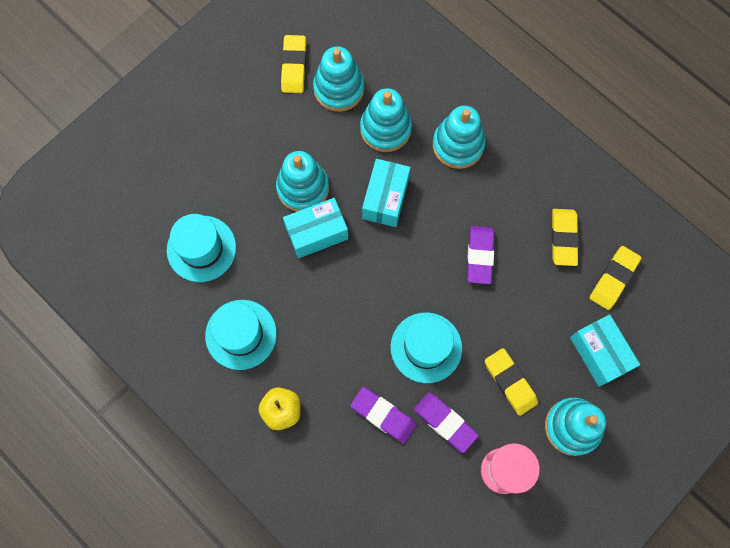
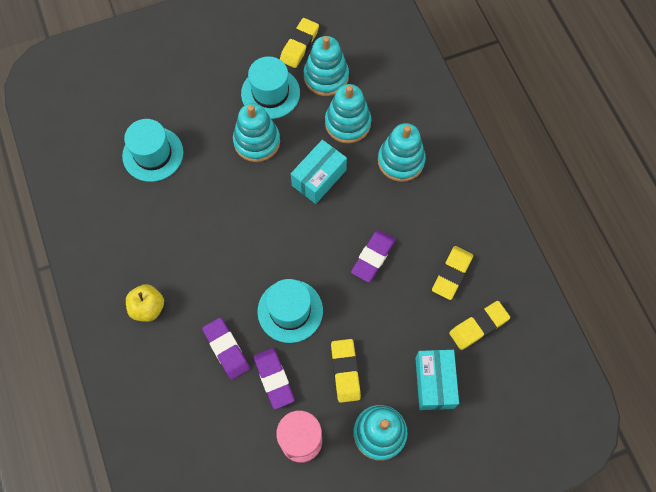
camera: 25 degrees right, 5 degrees down
turquoise hat [205,300,277,370] -> turquoise hat moved to [241,57,300,119]
turquoise box [283,198,348,258] -> none

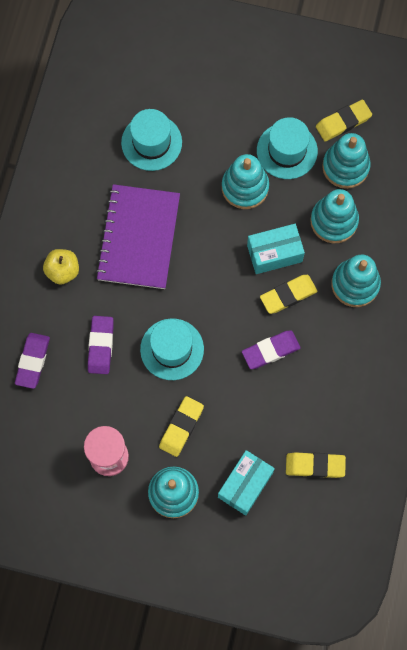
camera: 35 degrees right, 5 degrees up
purple eraser [254,348,295,409] -> purple eraser moved to [15,333,50,389]
yellow eraser [432,246,473,300] -> yellow eraser moved to [260,275,317,314]
none -> purple notebook [95,184,180,289]

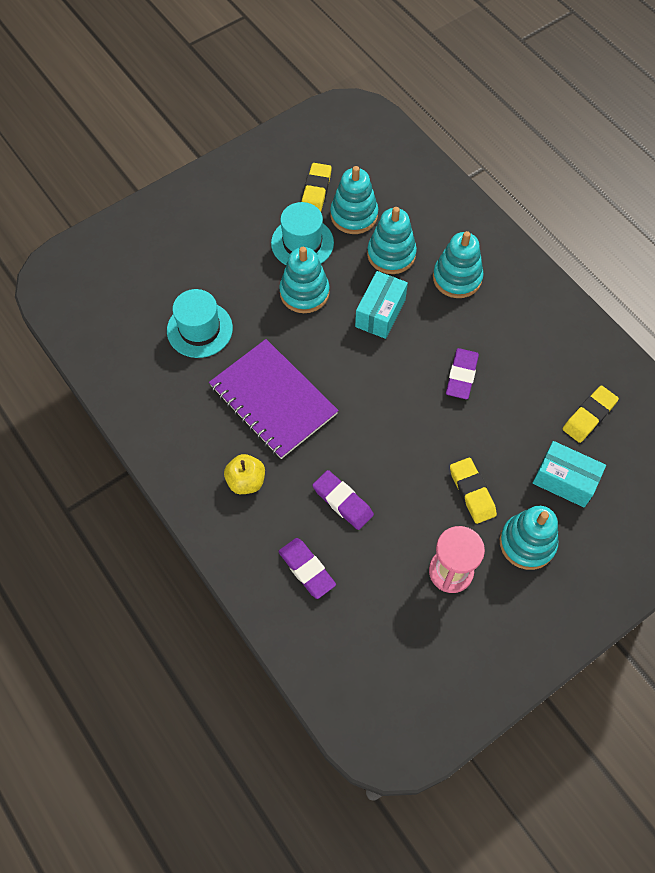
camera: 50 degrees left, 10 degrees down
turquoise hat [140,319,204,380] -> none
turquoise box [218,450,275,516] -> turquoise box turned 45 degrees counterclockwise [533,441,606,508]
yellow eraser [260,275,317,314] -> none

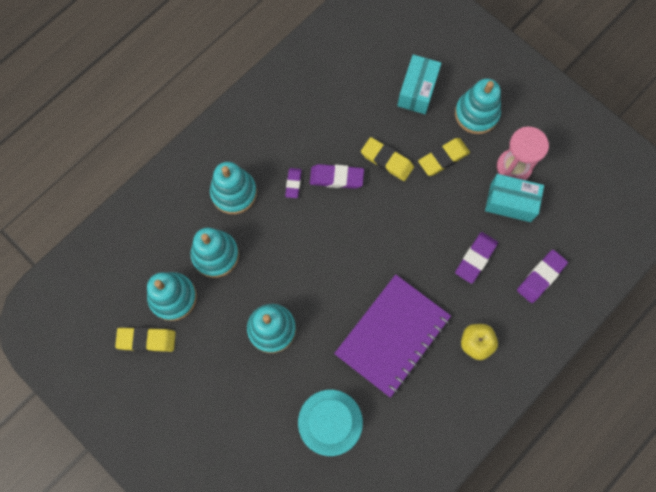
camera: 100 degrees left, 10 degrees up
turquoise hat [271,202,334,265] -> none
turquoise box [355,271,408,339] -> turquoise box moved to [485,174,544,222]
yellow eraser [563,386,619,443] -> yellow eraser moved to [361,137,414,181]
none -> purple eraser [285,168,302,198]

